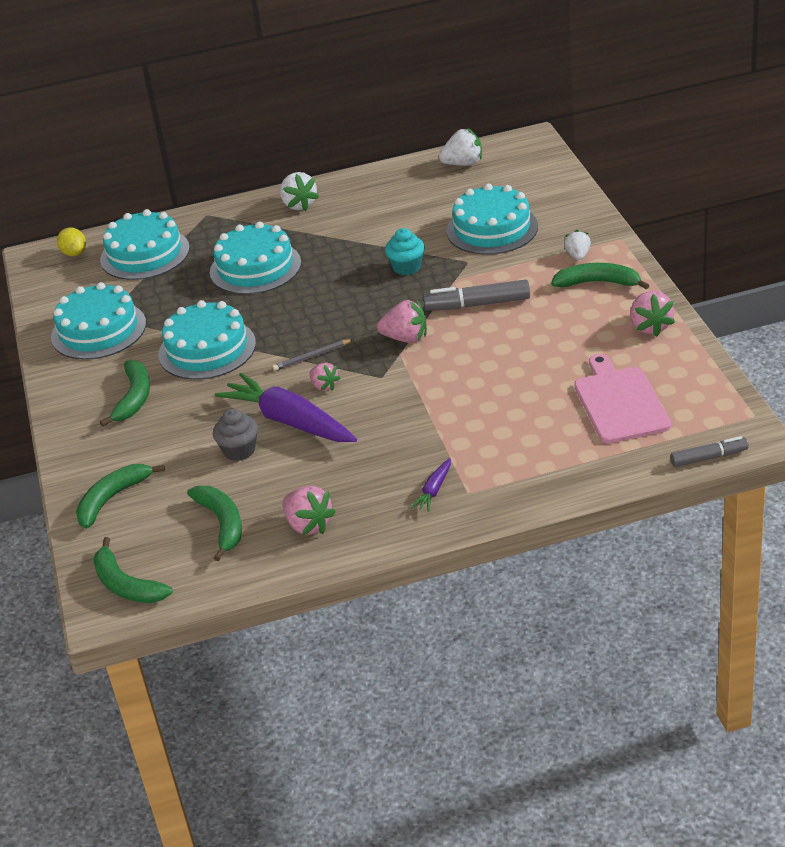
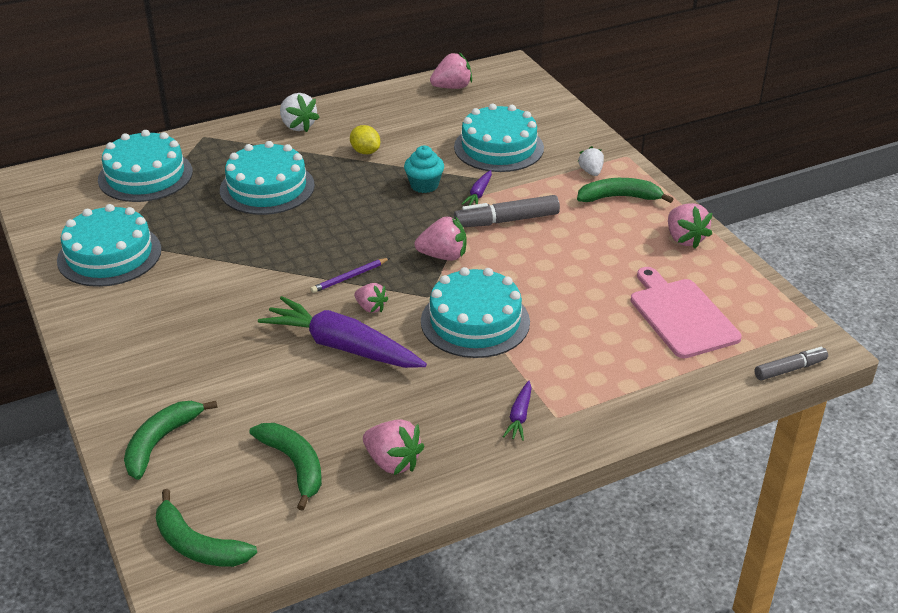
camera: 15 degrees left, 0 degrees up
yellow lemon [57,228,86,256] -> yellow lemon moved to [350,125,380,154]
green banana [100,360,150,427] -> none
turquoise cake [158,300,256,380] -> turquoise cake moved to [421,267,530,358]
grey cupcake [213,409,258,461] -> none
grey pencil [272,339,353,371] -> purple pencil [311,258,390,293]
white strawberry [439,129,482,166] -> pink strawberry [430,52,472,89]
none -> purple carrot [462,170,492,205]

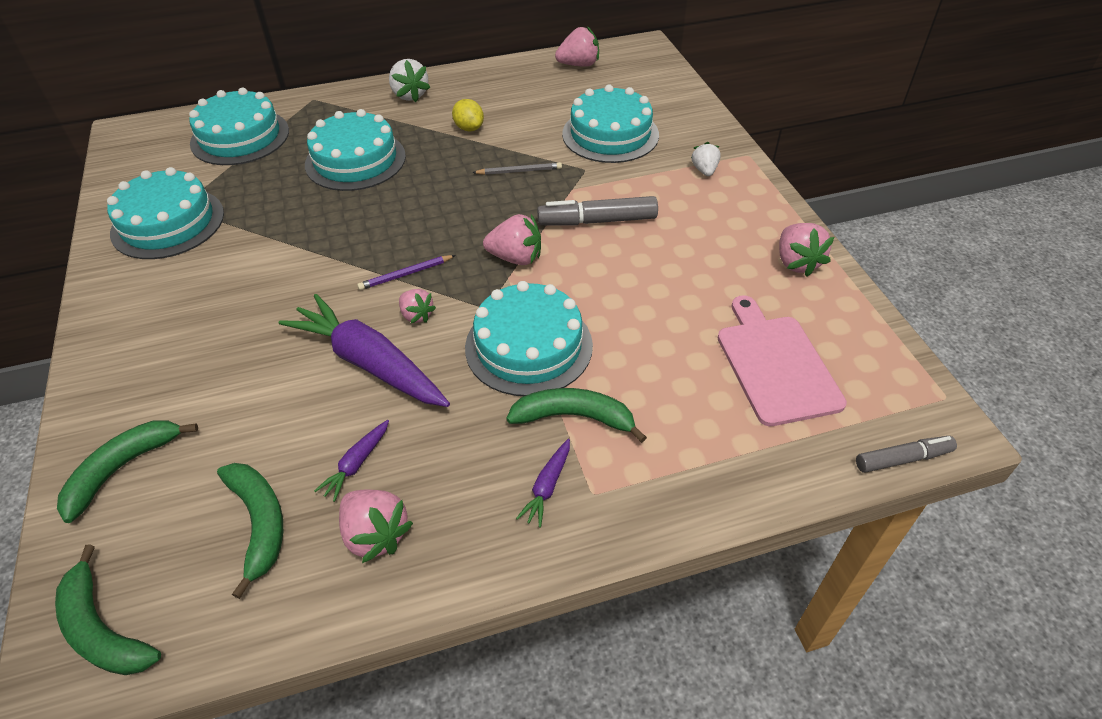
camera: 10 degrees right, 10 degrees up
turquoise cupcake [404,146,444,193] -> grey pencil [472,162,562,175]
purple carrot [462,170,492,205] -> purple carrot moved to [314,420,389,502]
green banana [577,178,673,203] -> green banana moved to [506,388,647,443]

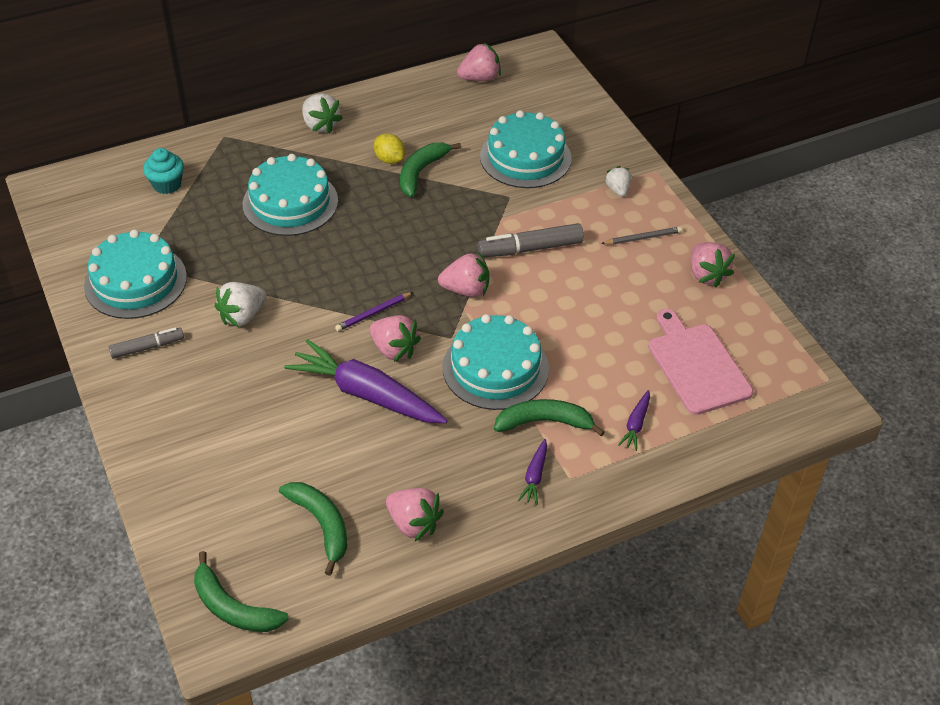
camera: 10 degrees left, 0 degrees up
green banana [57,420,198,523] -> green banana moved to [400,142,461,197]
turquoise cake [189,88,289,165] -> turquoise cupcake [143,148,184,194]
purple carrot [314,420,389,502] -> purple carrot moved to [618,390,650,451]
pink strawberry [399,289,436,323] -> pink strawberry [369,315,421,362], size x1.55
grey pencil [472,162,562,175] -> grey pencil moved to [601,227,682,245]
grey marker [856,436,957,473] -> grey marker moved to [109,327,184,359]
none -> white strawberry [215,282,267,327]

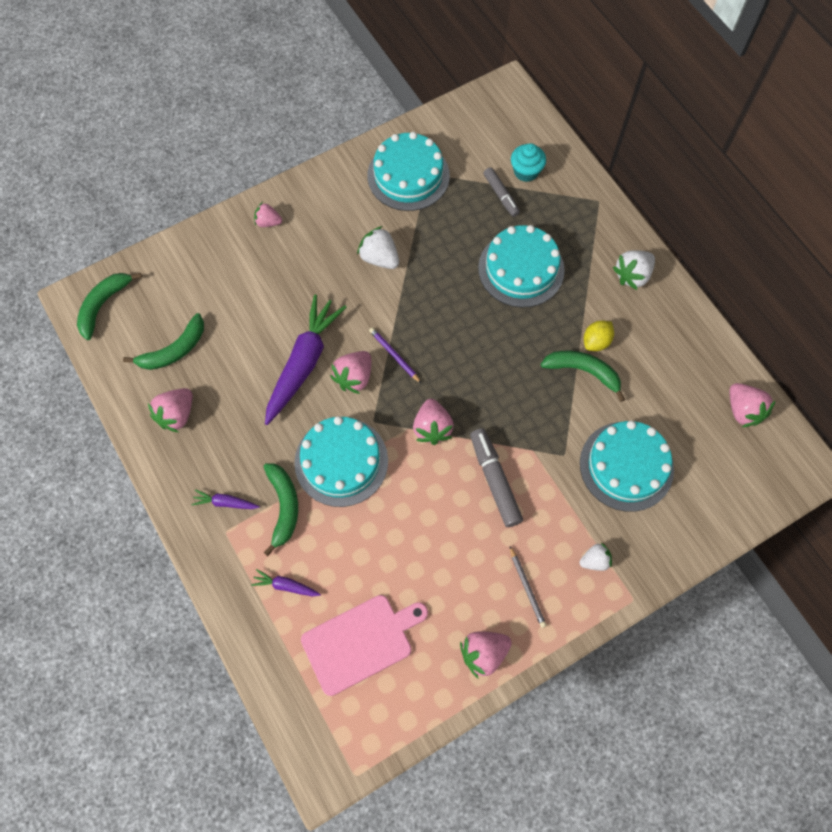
camera: 85 degrees right, 20 degrees up
grey marker [109,327,184,359] -> grey marker moved to [484,167,520,217]
none -> pink strawberry [254,203,282,227]

